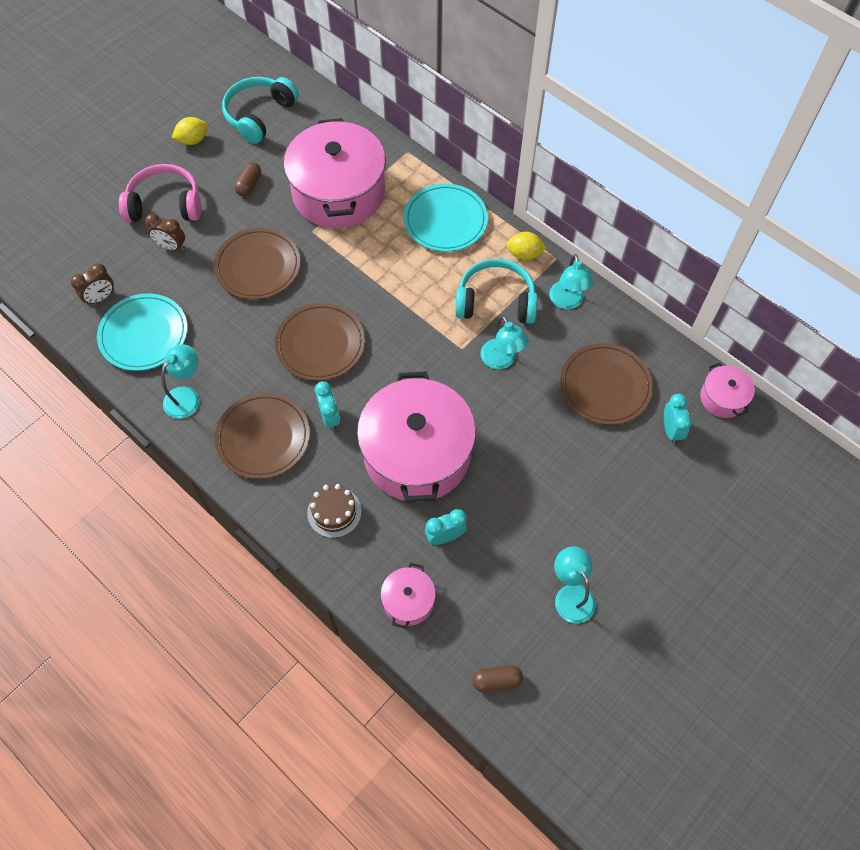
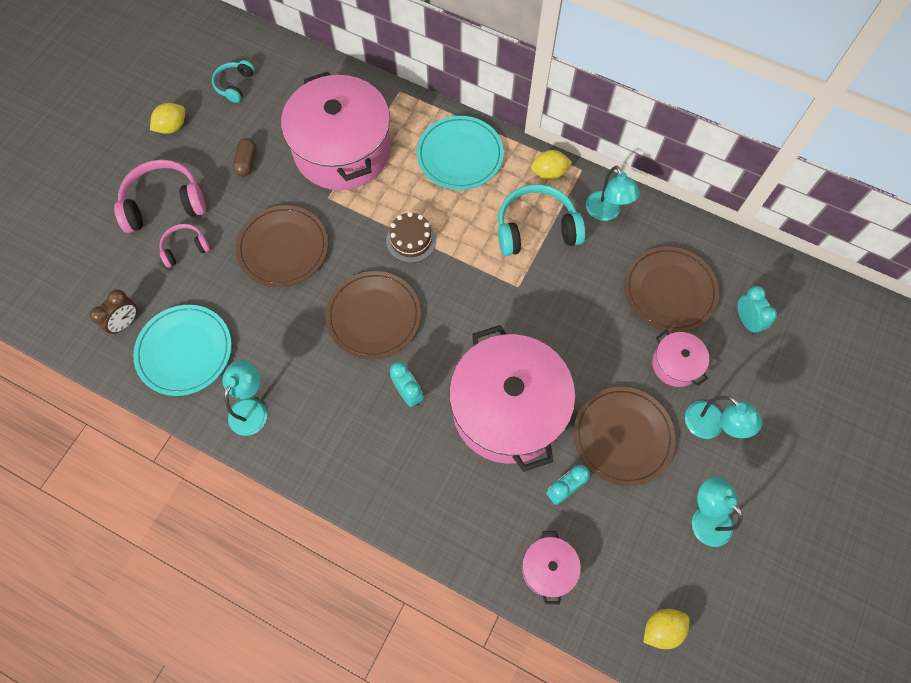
camera: 15 degrees left, 5 degrees up
brown clock [145,214,185,251] -> pink headphones [159,224,210,268]
brown plate [215,393,310,479] -> brown plate moved to [574,387,676,486]
turquoise headphones [222,77,299,144] -> turquoise headphones [212,60,255,103], size x0.55
brown cake [307,484,362,538] -> brown cake moved to [386,212,436,263]
brown capsule [472,665,523,692] -> yellow lemon [643,609,690,649]
turquoise lamp [481,316,529,369] -> turquoise lamp moved to [685,396,762,439]
pink pot [700,363,755,418] -> pink pot moved to [652,330,709,387]

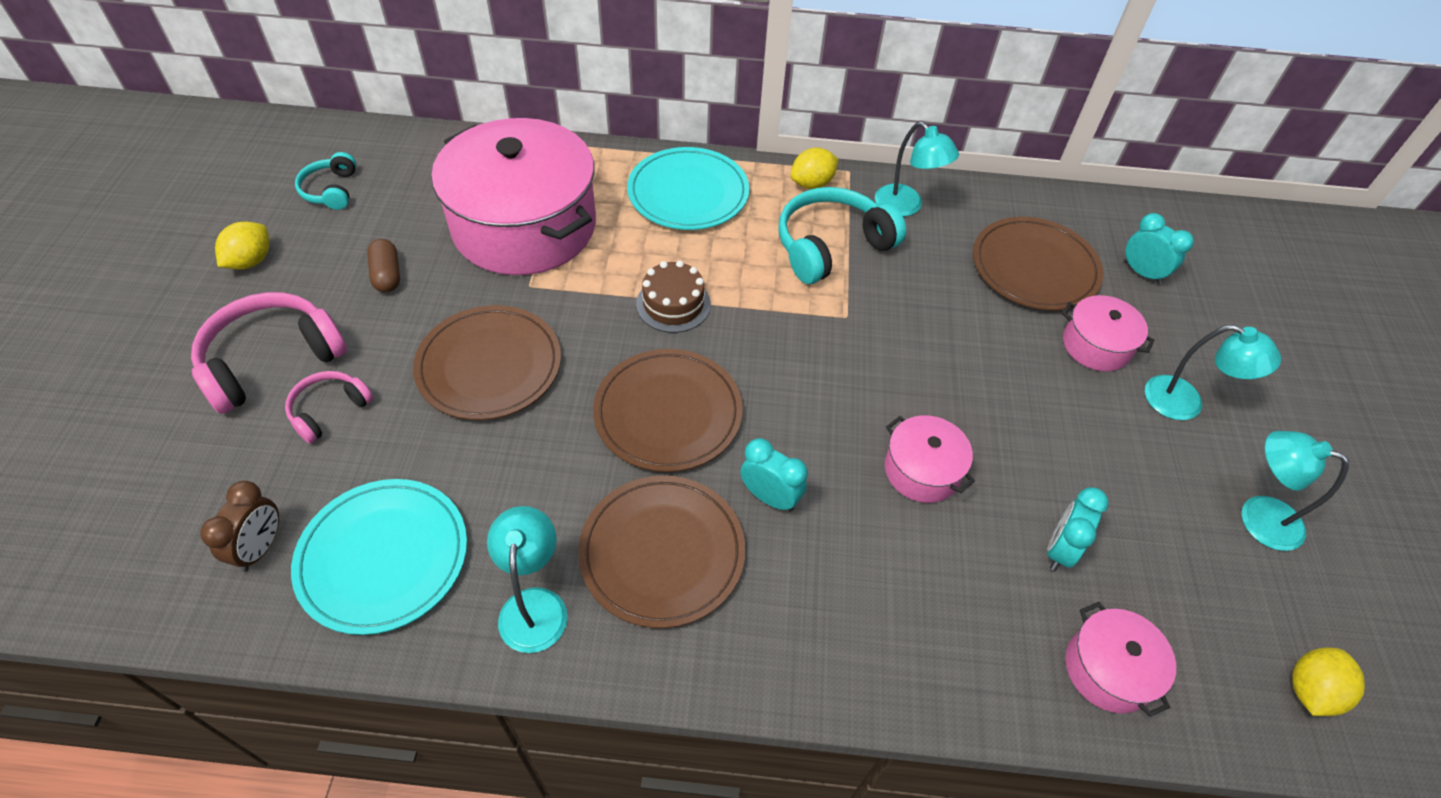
camera: 25 degrees left, 15 degrees down
pink pot [449,325,576,472] -> pink pot [885,415,975,503], size x0.44
brown plate [574,387,676,486] -> brown plate moved to [578,475,745,628]

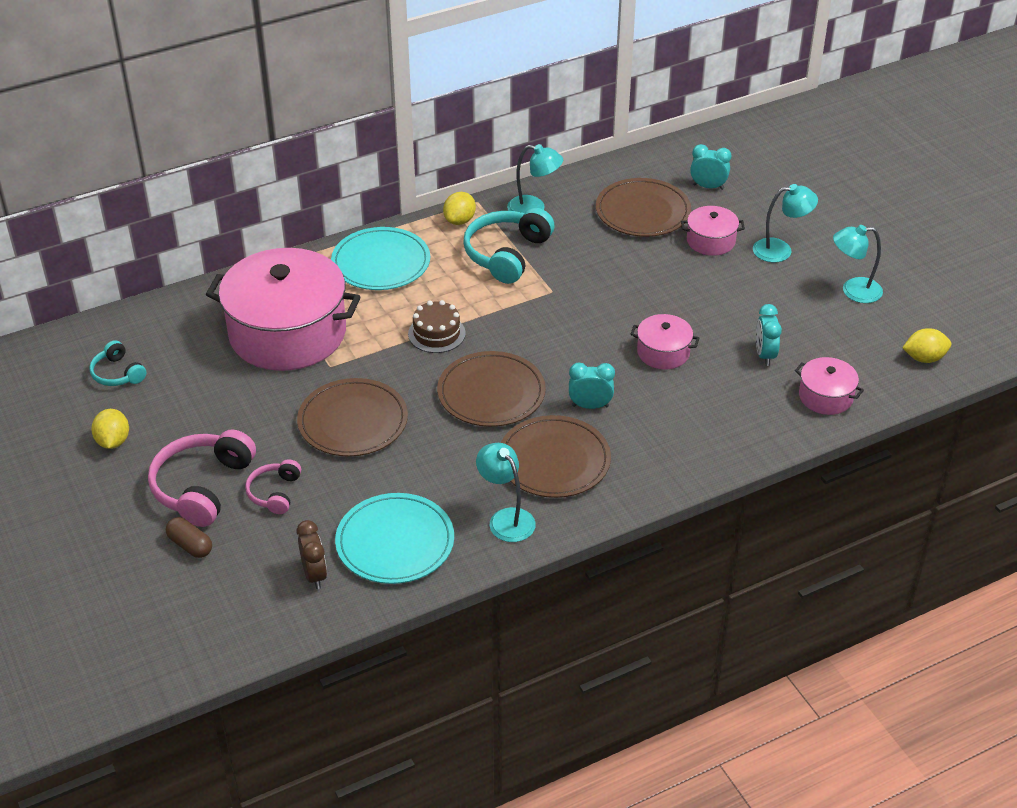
camera: 30 degrees left, 10 degrees down
brown capsule [367,239,400,292] -> brown capsule moved to [166,517,212,558]
yellow lemon [1292,647,1365,716] -> yellow lemon turned 75 degrees clockwise [902,328,951,363]

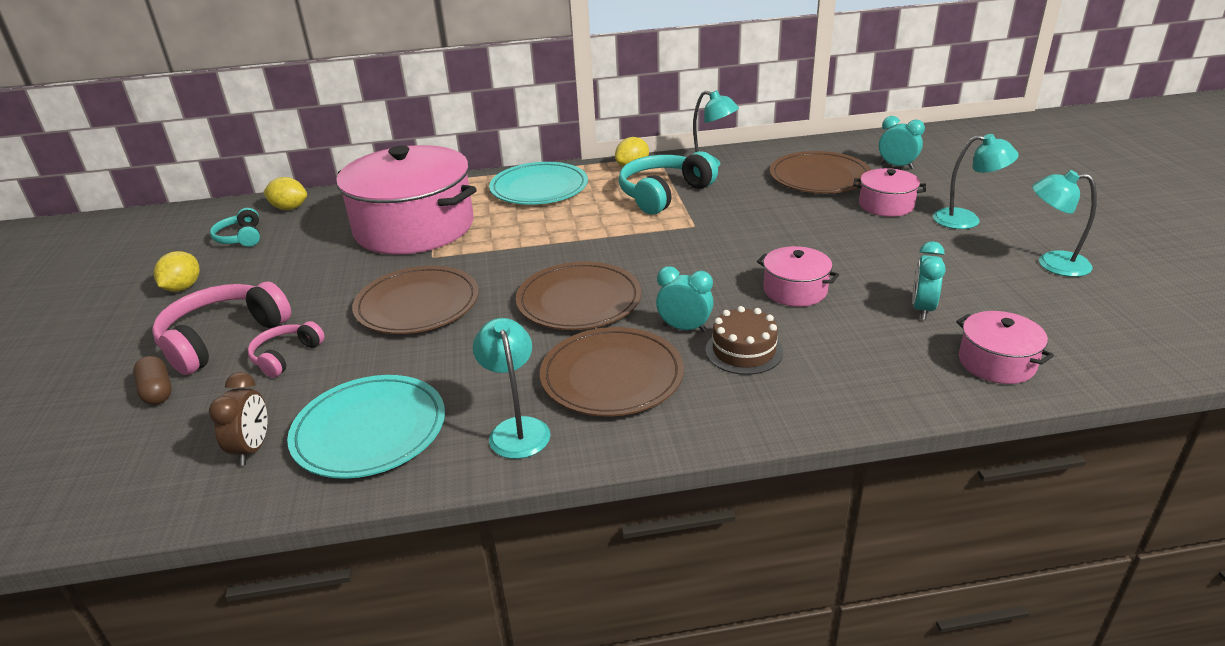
camera: 20 degrees right, 10 degrees down
brown cake [408,300,466,353] -> brown cake moved to [705,306,783,375]
yellow lemon [902,328,951,363] -> yellow lemon moved to [263,177,307,210]

